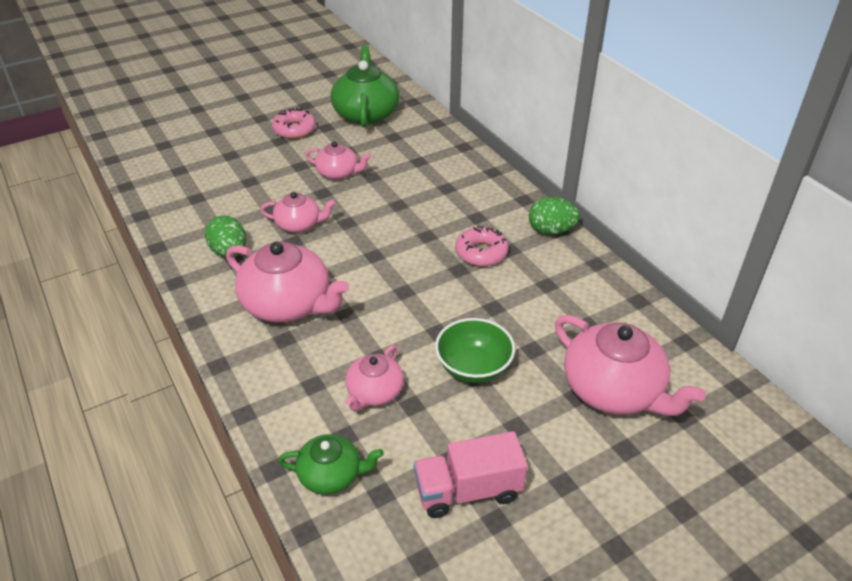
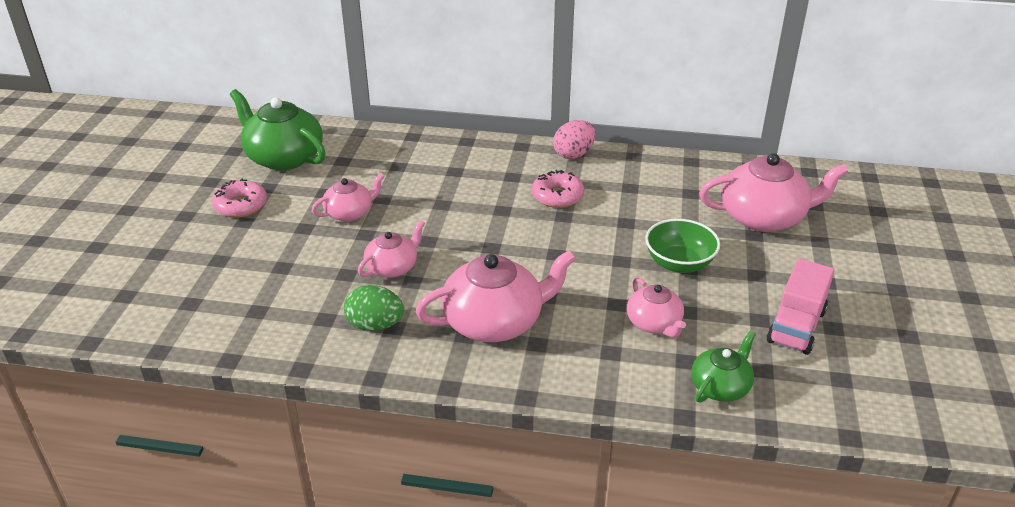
camera: 50 degrees left, 5 degrees down
green egg [529,197,580,235] -> pink egg [553,120,596,159]

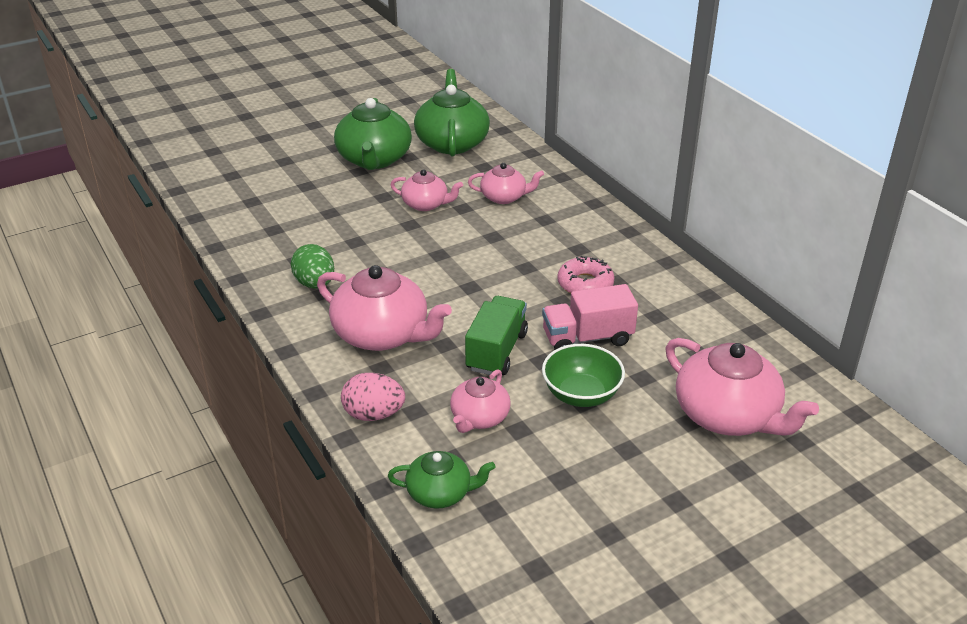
camera: 50 degrees right, 0 degrees up
pink donut [212,178,267,218] -> green teapot [334,98,412,170]
pink teapot [358,220,425,278] -> pink teapot moved to [468,163,544,204]
pink egg [553,120,596,159] -> pink egg moved to [341,373,405,421]
pink truck [767,259,835,355] -> pink truck moved to [542,284,638,350]
none -> green truck [465,296,528,375]

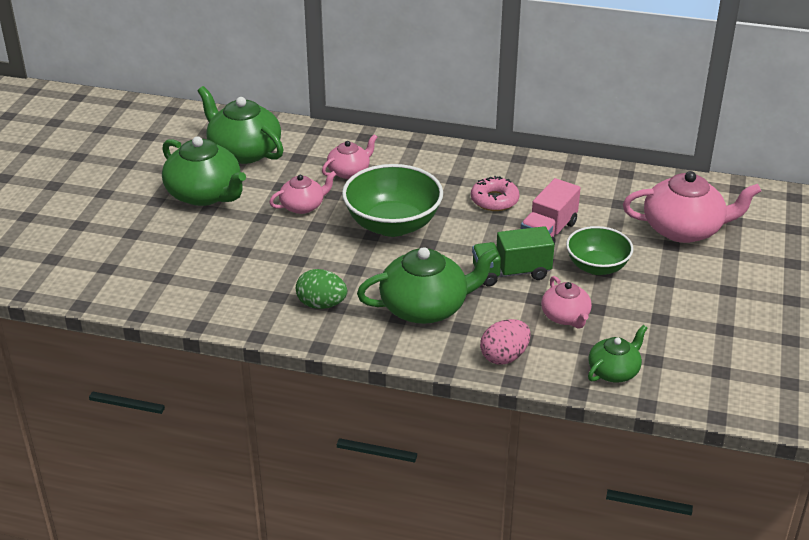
camera: 45 degrees left, 0 degrees up
pink teapot [317,265,452,351] -> green teapot [357,247,499,324]
green truck [465,296,528,375] -> green truck turned 75 degrees counterclockwise [472,226,555,286]
none -> green bowl [342,164,443,237]

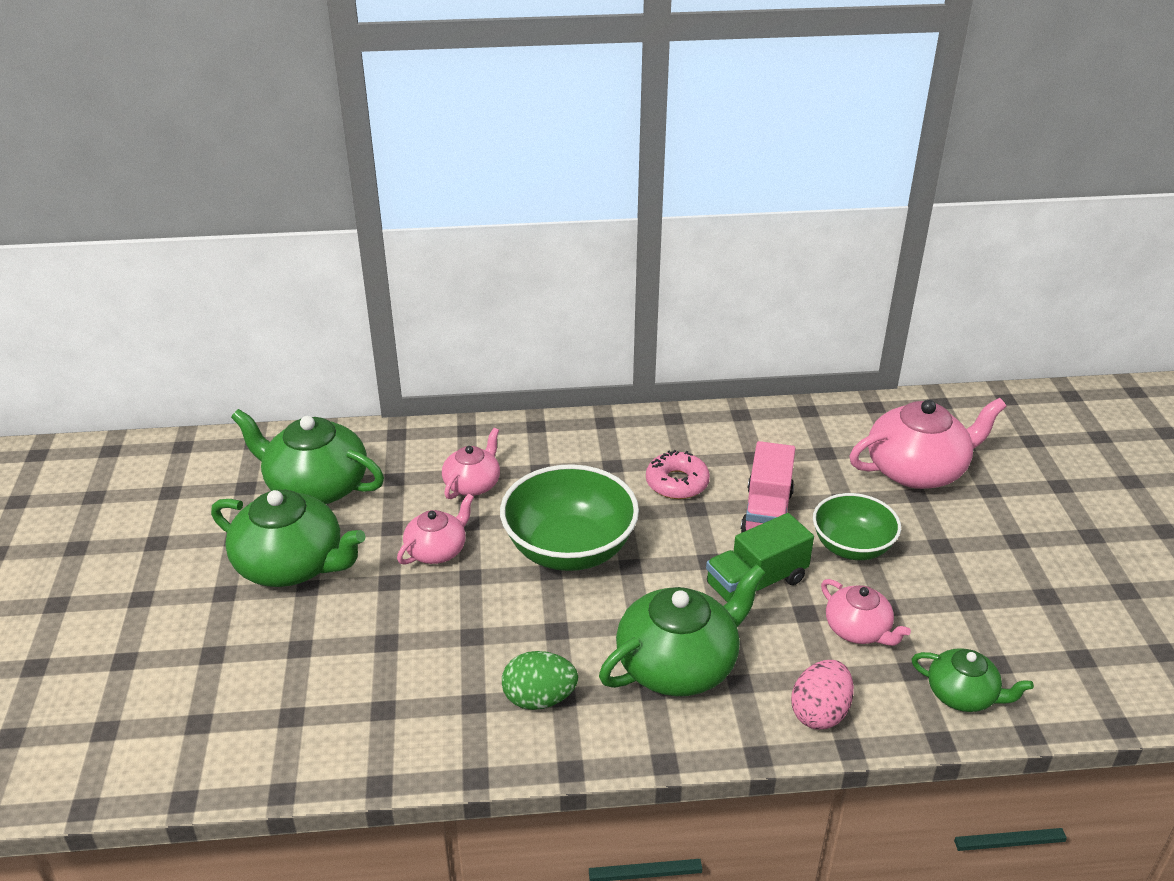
camera: 20 degrees left, 0 degrees up
green teapot [588,325,647,383] -> green teapot turned 90 degrees clockwise [912,648,1034,712]

